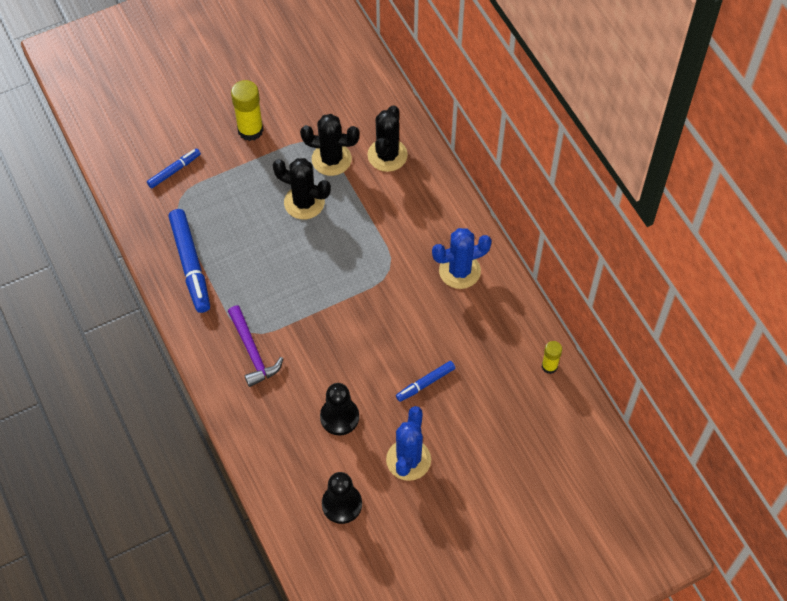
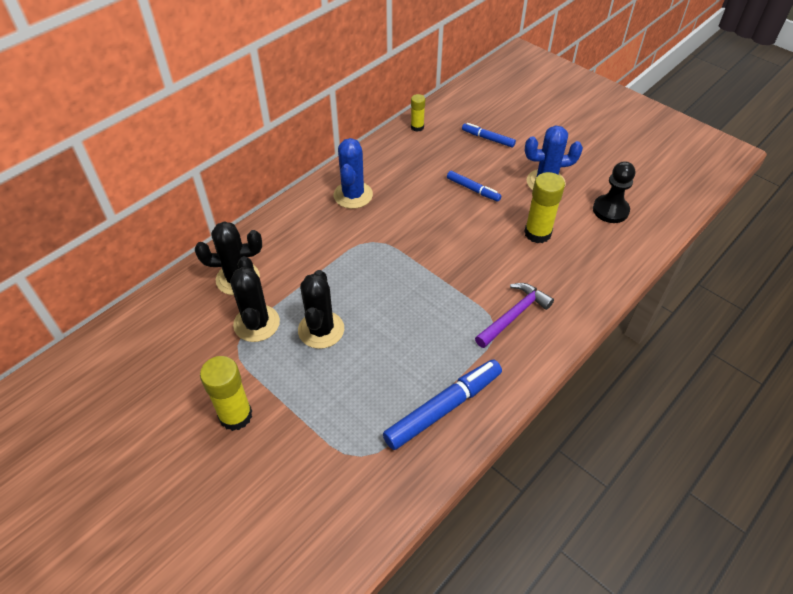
camera: 110 degrees left, 10 degrees down
blue marker [147,148,201,189] -> blue marker moved to [462,123,516,147]
black pawn [320,383,359,436] -> yellow glue stick [524,172,565,243]
blue cactus [432,228,492,289] -> blue cactus turned 45 degrees clockwise [333,138,373,209]

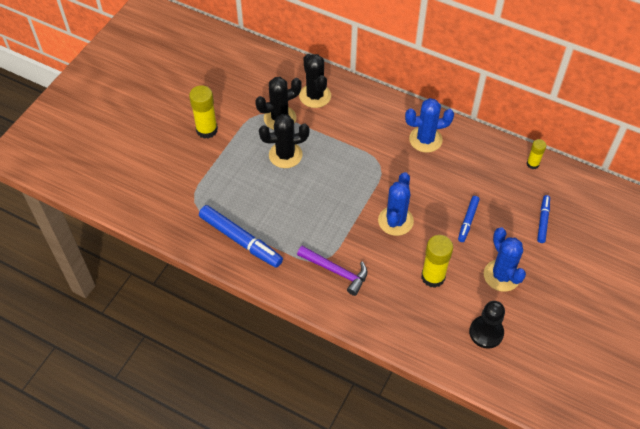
camera: 75 degrees right, 5 degrees up
none -> blue cactus [378,172,414,236]

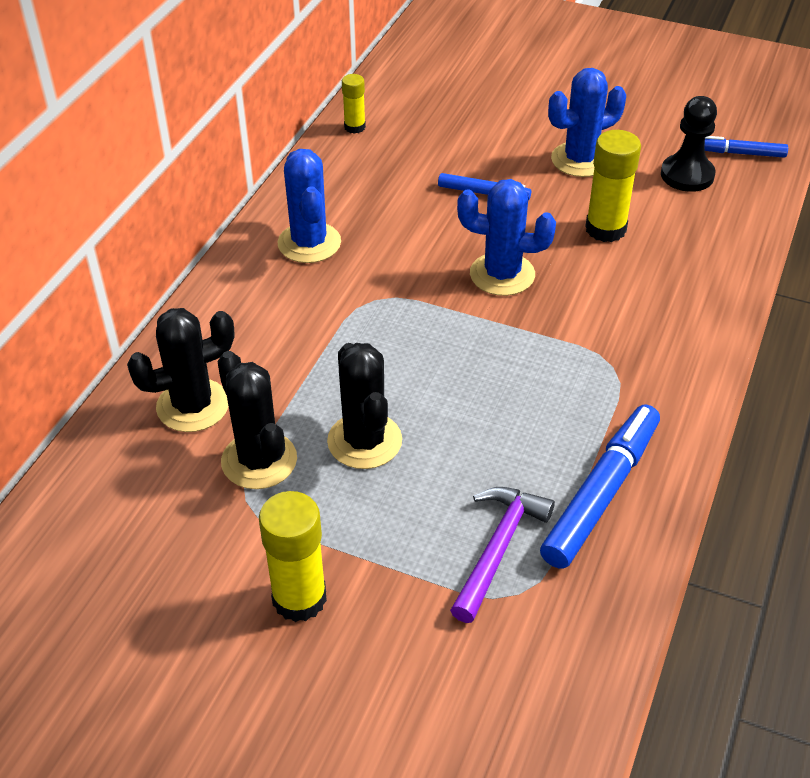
camera: 95 degrees left, 10 degrees down
purple hammer [297,246,368,296] -> purple hammer moved to [450,487,555,623]
blue marker [537,195,550,243] -> blue marker moved to [705,136,788,158]

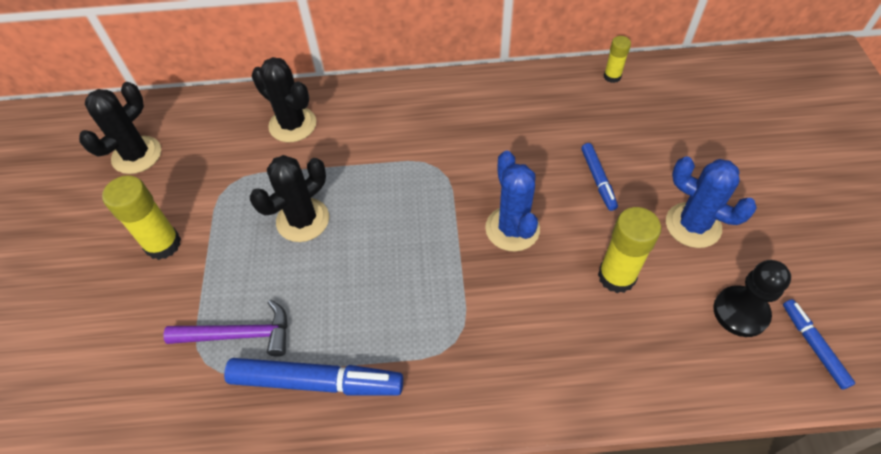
camera: 65 degrees right, 10 degrees up
black cactus [217,351,297,489] -> black cactus moved to [79,82,161,174]
blue cactus [278,149,341,263] -> none

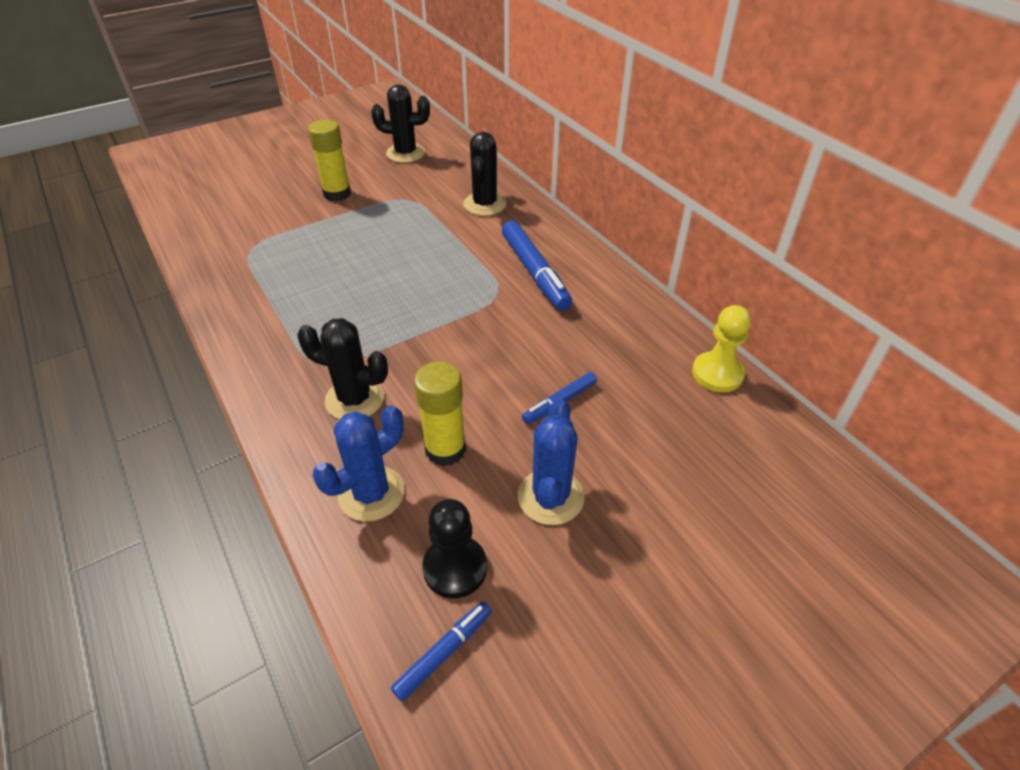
camera: 60 degrees right, 10 degrees down
purple hammer [163,300,288,357] -> none
blue marker [224,358,403,396] -> blue marker moved to [502,221,572,311]
black cactus [250,155,329,242] -> black cactus moved to [297,318,388,419]
blue cactus [485,151,540,252] -> blue cactus moved to [313,405,405,522]
yellow glue stick [604,36,631,83] -> yellow pawn [692,305,751,392]

